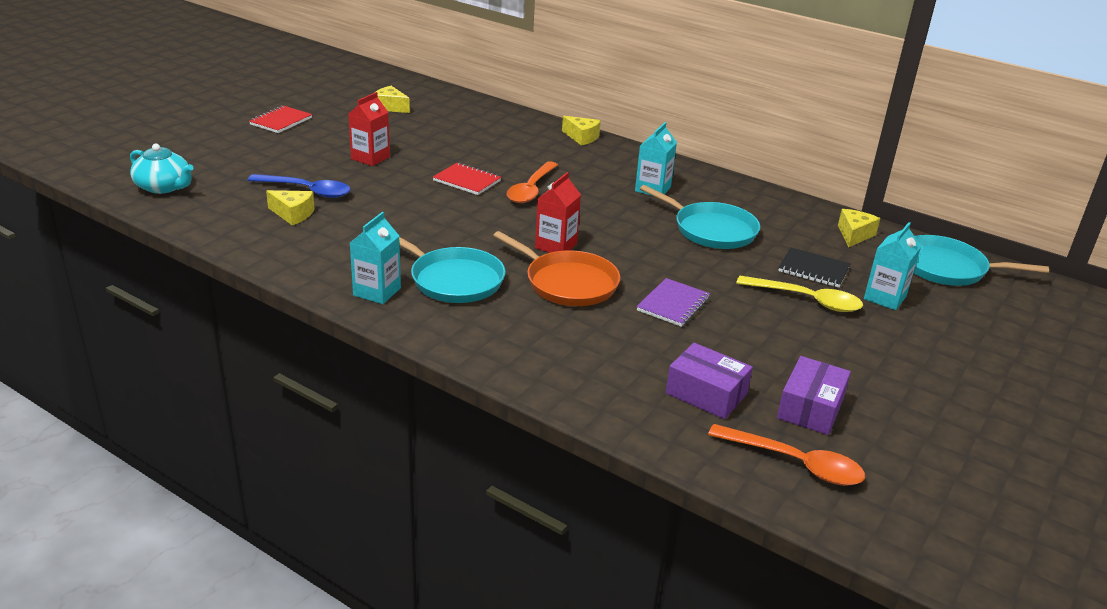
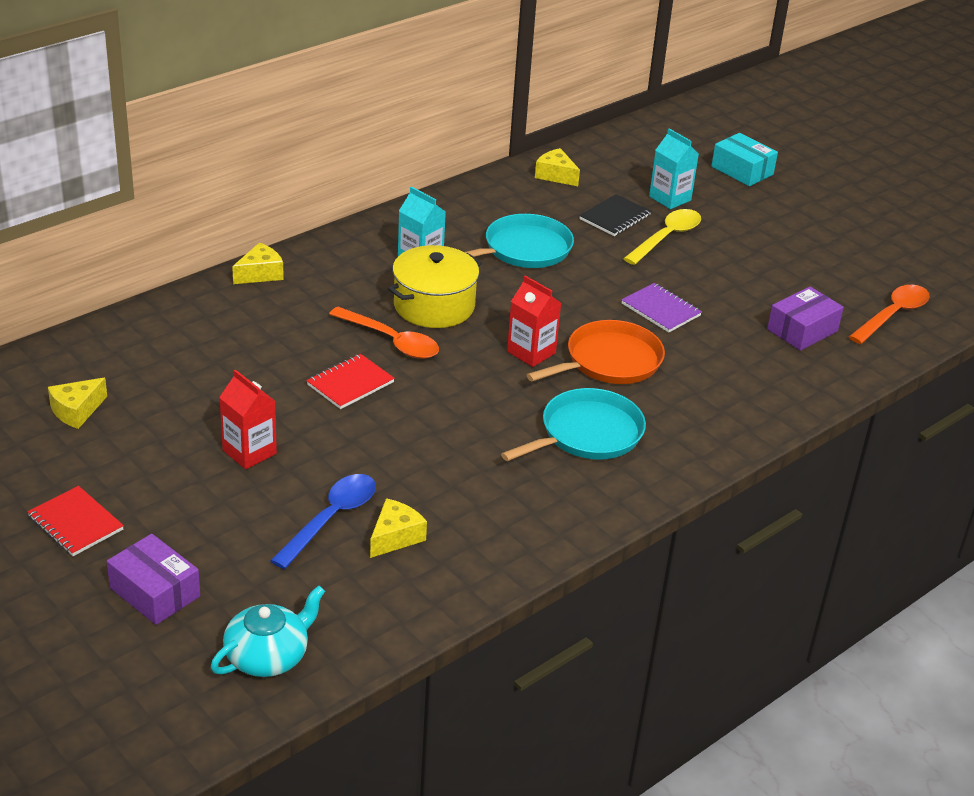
camera: 75 degrees left, 5 degrees up
turquoise carton [350,212,401,304] -> none
purple box [777,356,851,435] -> purple box moved to [107,534,200,625]
turquoise pan [914,235,1049,286] -> none
none -> yellow pot [388,245,482,328]
none -> turquoise box [711,133,778,186]

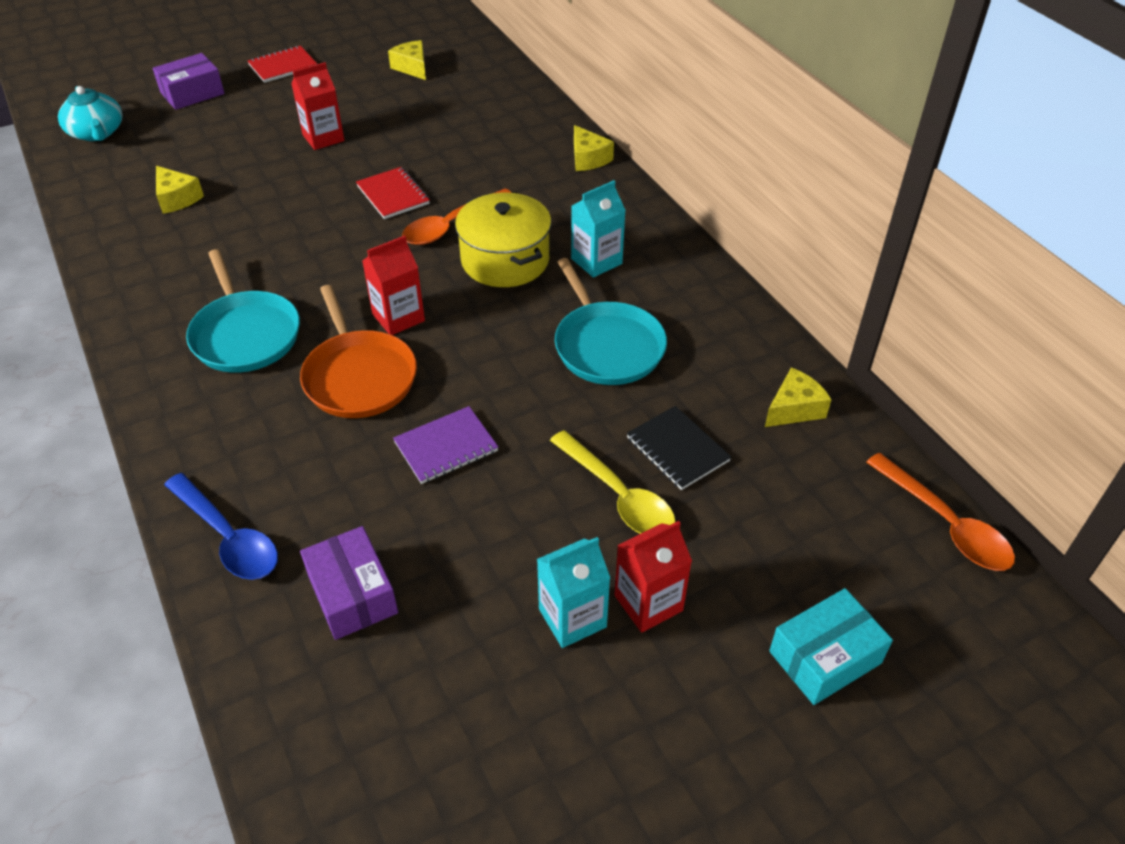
camera: 105 degrees right, 10 degrees up
blue spoon [270,474,376,569] -> blue spoon moved to [164,473,278,580]
turquoise carton [649,128,699,209] -> turquoise carton moved to [537,537,610,648]
orange spoon [849,285,930,344] -> orange spoon moved to [866,453,1015,571]
none -> red carton [614,521,692,633]

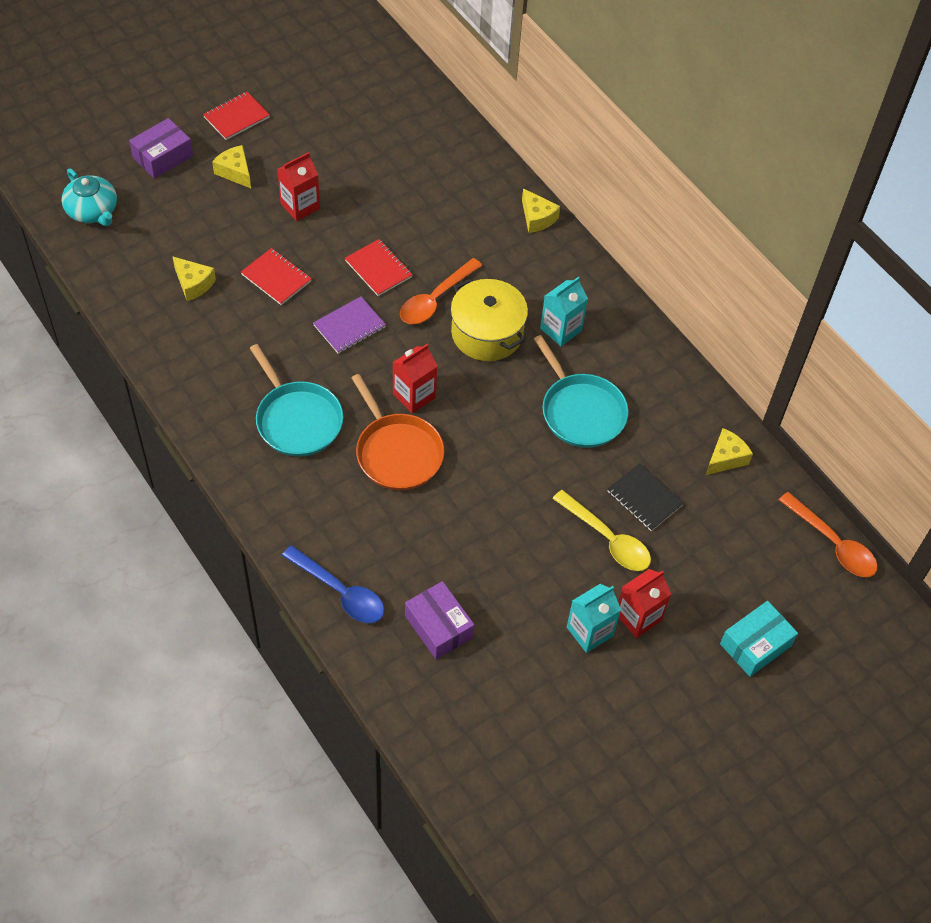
camera: 10 degrees left, 10 degrees up
yellow cheese [388,40,426,80] -> yellow cheese moved to [212,145,251,188]
purple notebook [393,406,498,484] -> purple notebook moved to [313,297,386,354]
none -> red notebook [241,248,312,305]

